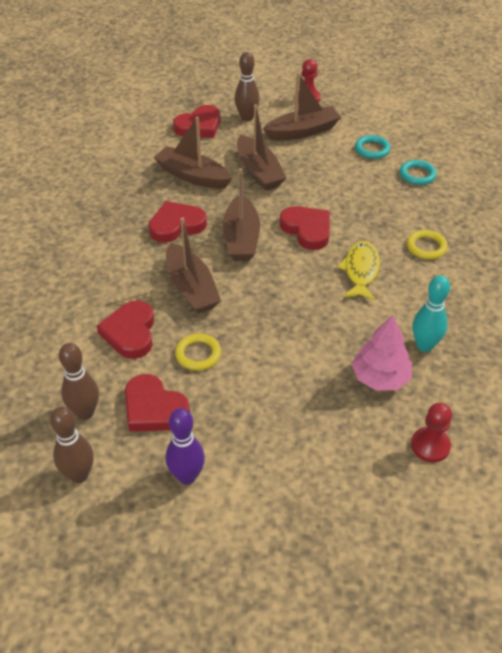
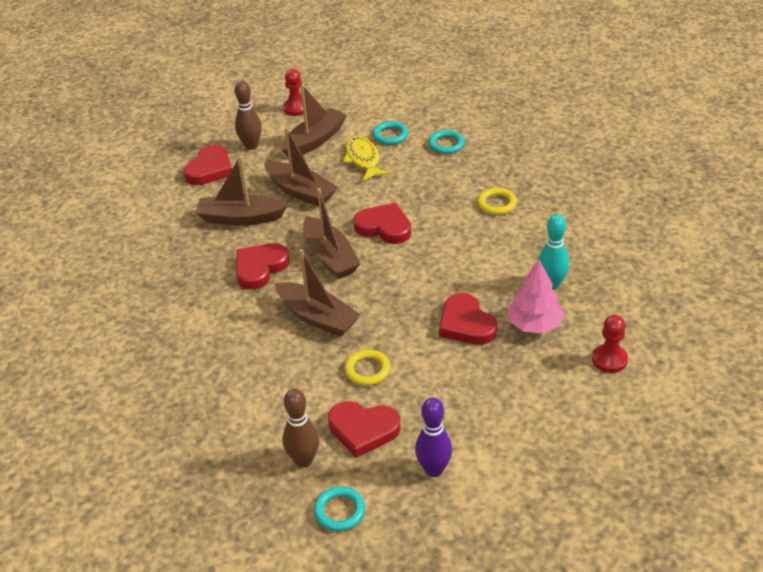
camera: 25 degrees left, 5 degrees down
brown bowling pin [50,407,94,483] -> turquoise ring [314,486,365,531]
red heart [97,300,154,359] -> red heart moved to [439,293,497,345]
yellow fish [337,241,380,301] -> yellow fish moved to [344,136,389,181]

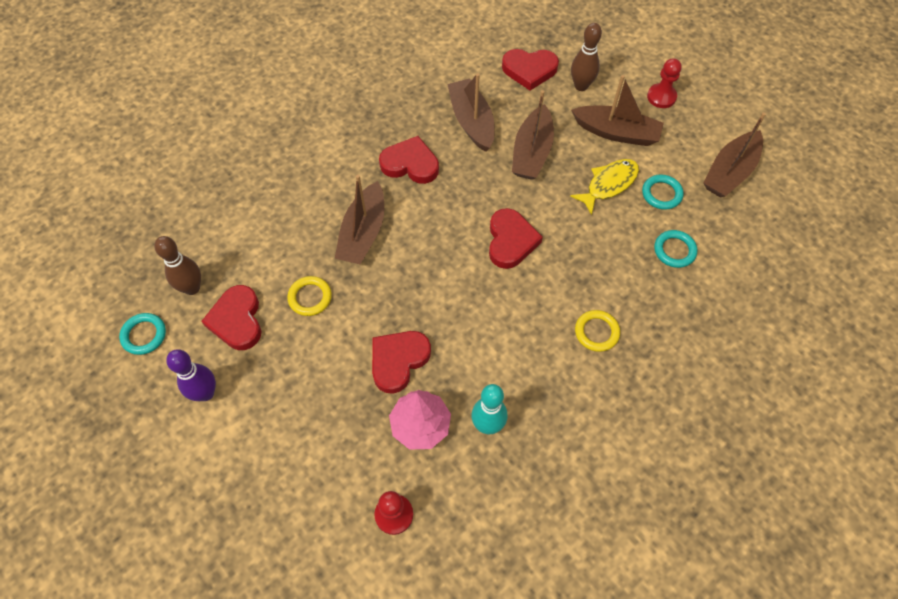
camera: 65 degrees right, 20 degrees up
brown boat [303,188,360,279] -> brown boat moved to [703,112,766,198]

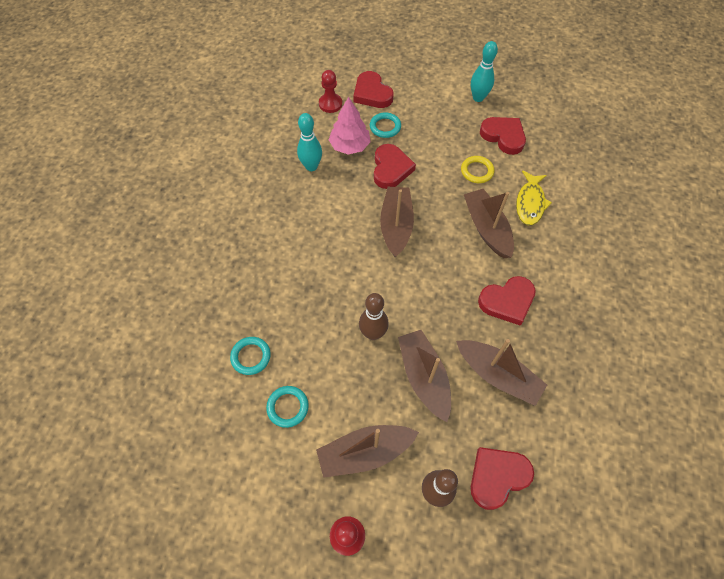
camera: 145 degrees right, 0 degrees up
turquoise ring [119,313,166,355] -> turquoise ring moved to [370,112,401,138]
brown bowling pin [154,236,201,295] -> brown bowling pin moved to [359,293,389,340]
purple bowling pin [166,349,216,401] -> turquoise bowling pin [471,41,498,102]
red heart [489,208,543,269] -> red heart moved to [353,71,394,108]
yellow fish [570,159,639,215] -> yellow fish moved to [516,170,552,225]
yellow ring [575,310,620,352] -> none
brown boat [703,112,766,198] -> brown boat moved to [380,187,414,257]

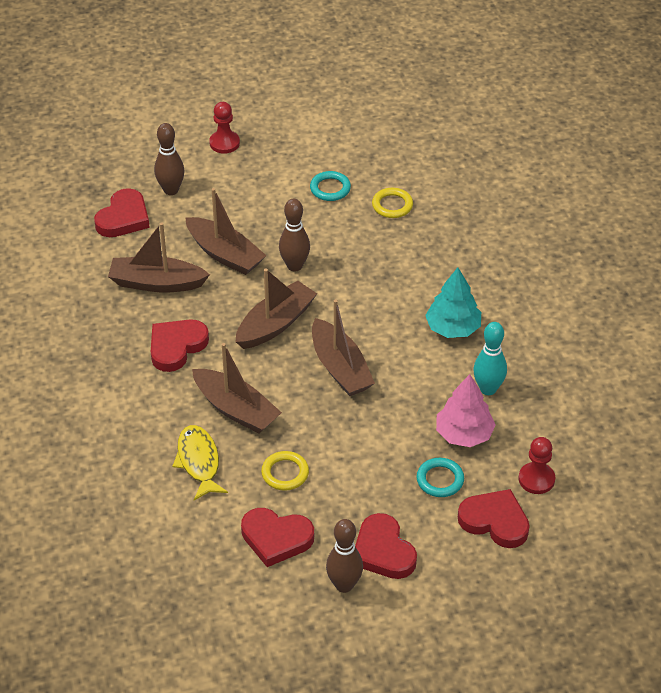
camera: 150 degrees right, 15 degrees down
turquoise ring [230,337,271,375] -> yellow ring [372,188,413,218]
brown boat [316,425,419,478] -> brown boat moved to [235,269,317,349]
red heart [374,144,416,189] -> red heart moved to [355,513,417,579]
turquoise bowling pin [471,41,498,102] -> brown bowling pin [326,519,363,593]
none -> turquoise tree [425,267,481,338]

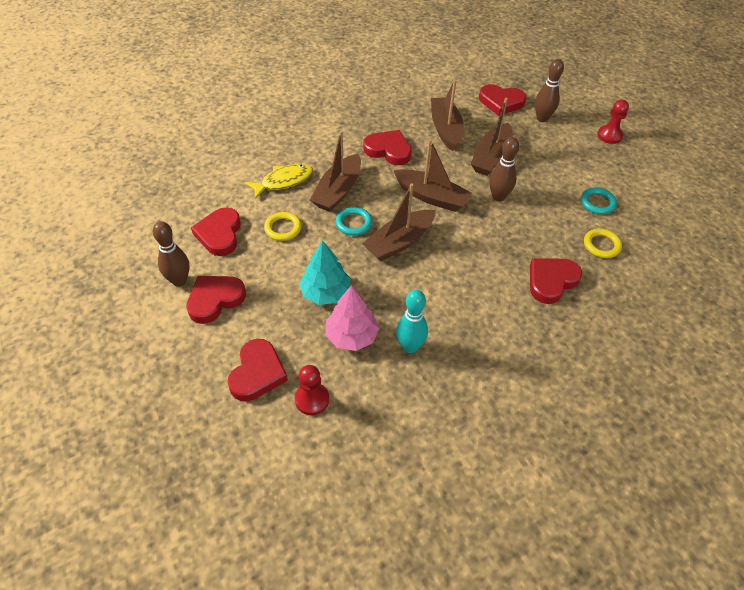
camera: 75 degrees right, 5 degrees up
turquoise ring [416,458,464,497] -> turquoise ring moved to [336,207,372,236]
turquoise tree [425,267,481,338] -> turquoise tree moved to [299,240,350,305]
none -> red heart [530,258,582,304]

